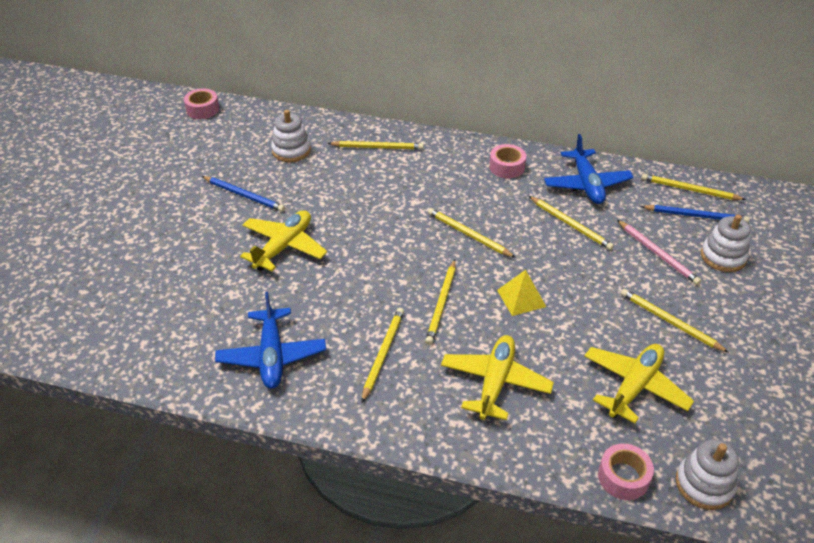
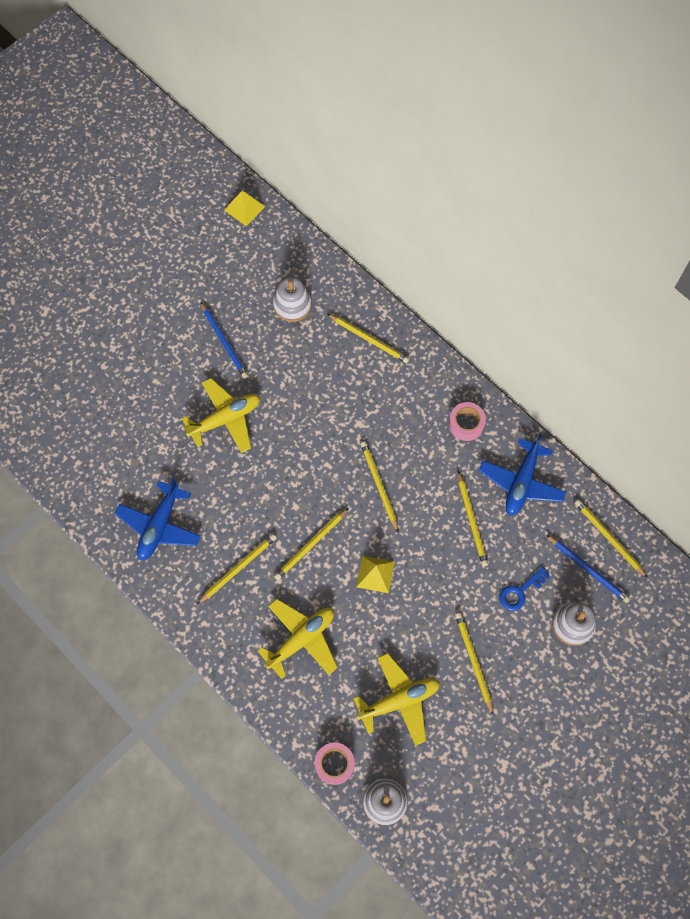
camera: 30 degrees right, 25 degrees up
pink tape [184,89,219,119] -> yellow pyramid [224,190,266,226]
pink pencil [617,220,701,285] -> blue key [499,567,551,611]

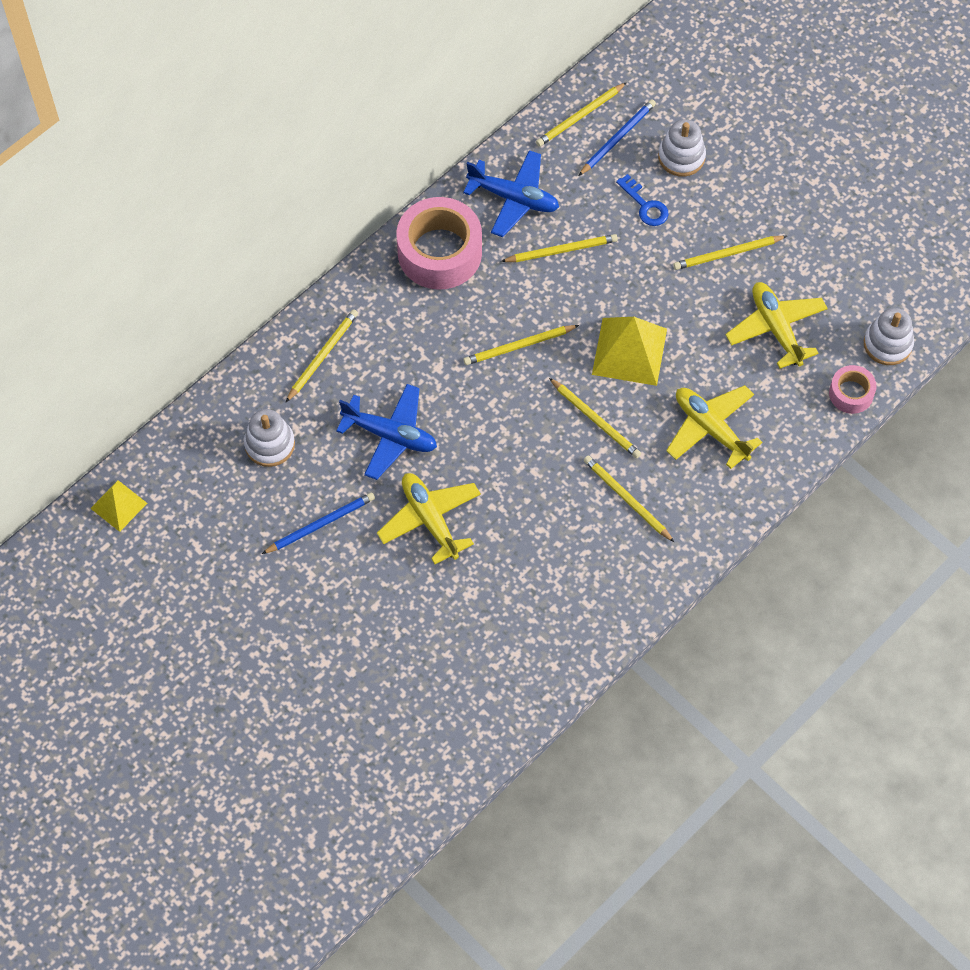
camera: 90 degrees left, 5 degrees down
blue plane [115,478,201,560] -> blue plane moved to [336,384,437,480]
yellow pyramid [356,556,395,593] -> yellow pyramid [592,317,667,386], size x1.67
pink tape [449,402,486,441] -> pink tape [397,197,482,289], size x1.96

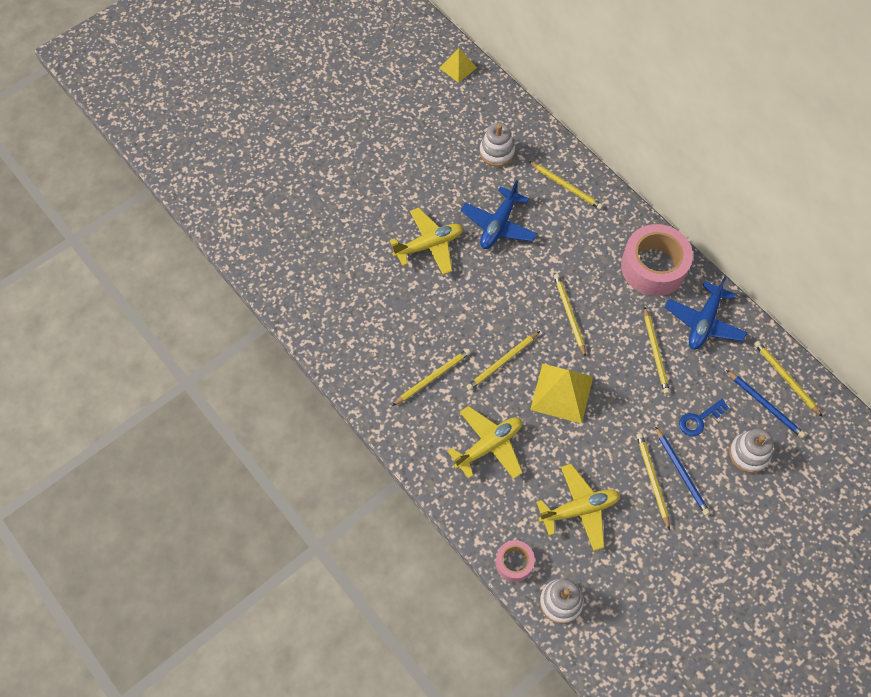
camera: 95 degrees right, 0 degrees up
blue pencil [262,492,375,554] -> blue pencil moved to [655,426,710,515]

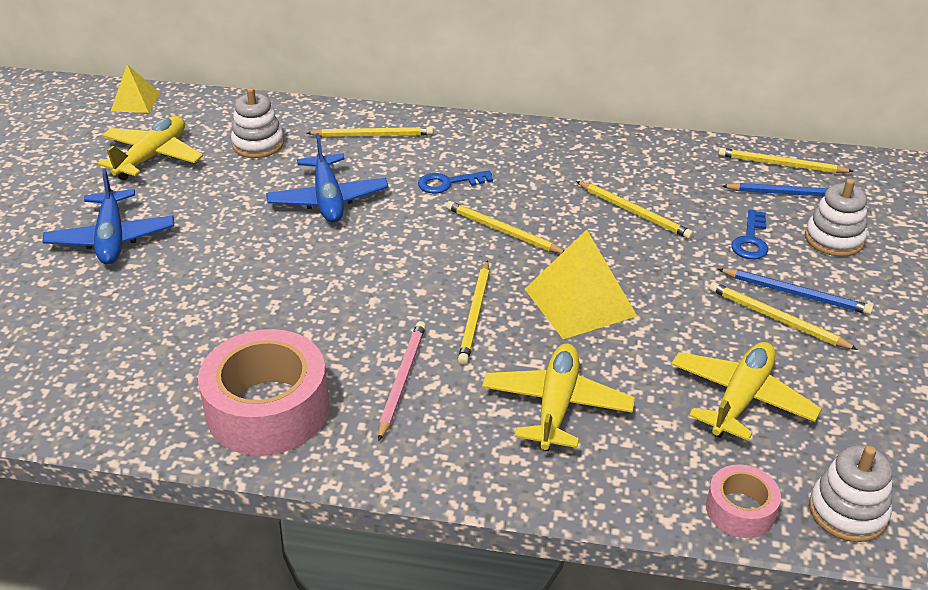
camera: 40 degrees left, 25 degrees down
yellow plane [390,208,463,275] -> yellow plane moved to [98,116,203,180]
yellow pencil [392,349,471,406] -> pink pencil [378,321,426,441]
pink tape [621,224,693,296] -> pink tape moved to [198,329,329,456]
blue plane [665,277,747,349] -> blue plane moved to [42,168,174,265]
none -> blue key [418,170,493,193]

